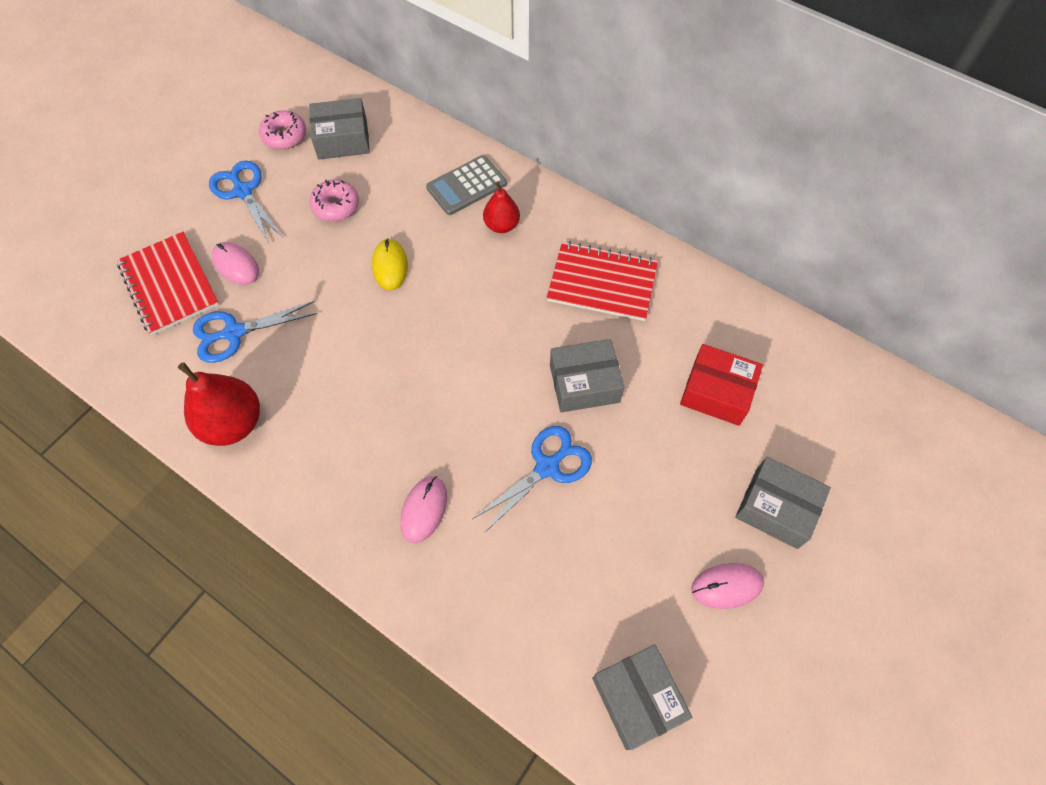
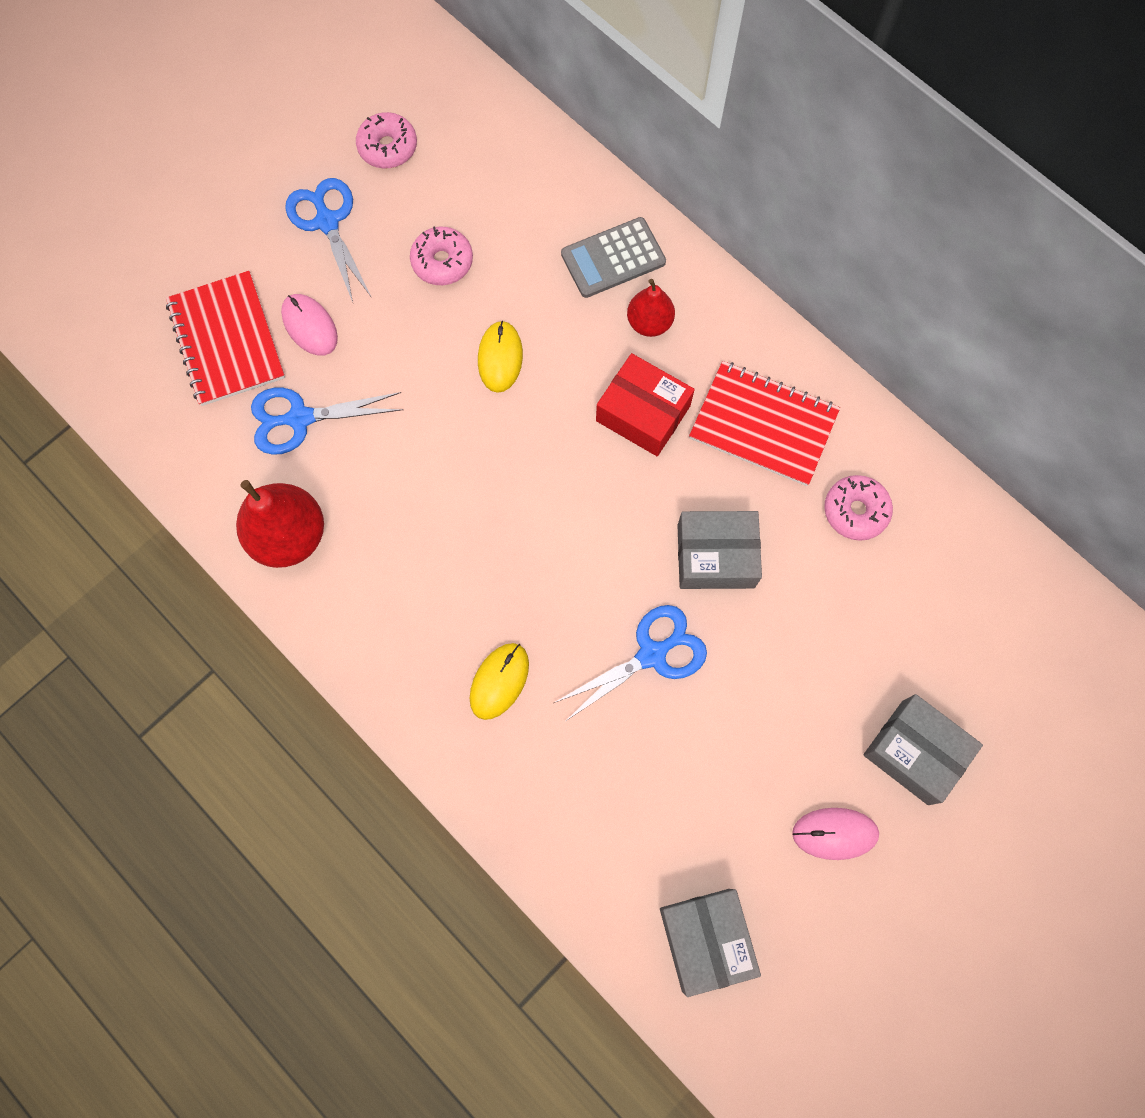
camera: 10 degrees right, 10 degrees up
grey box [309,98,370,160] -> none
pink mouse [400,476,447,543] -> yellow mouse [470,643,529,720]
red box [680,344,763,426] -> red box moved to [596,353,695,456]
none -> pink donut [824,475,893,541]

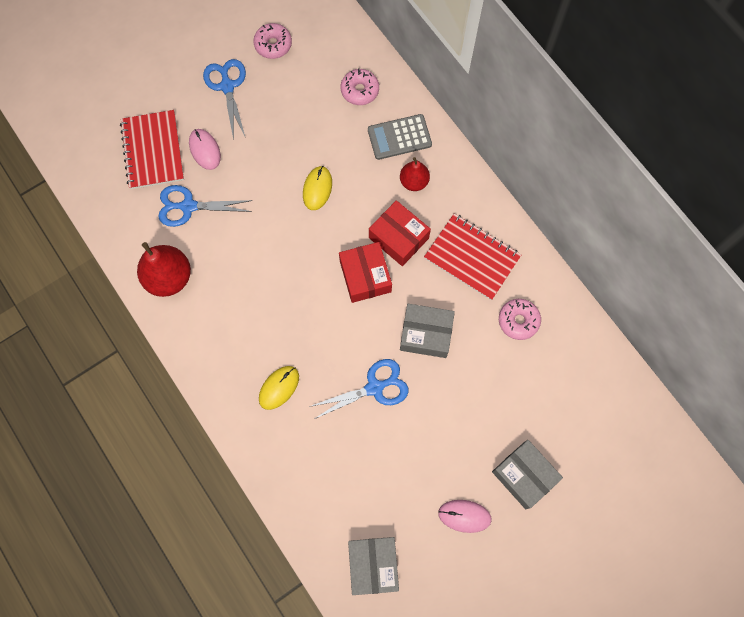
camera: 10 degrees right, 0 degrees up
pink donut [410,227,473,285] -> pink donut moved to [341,69,379,105]
none -> red box [339,242,392,303]

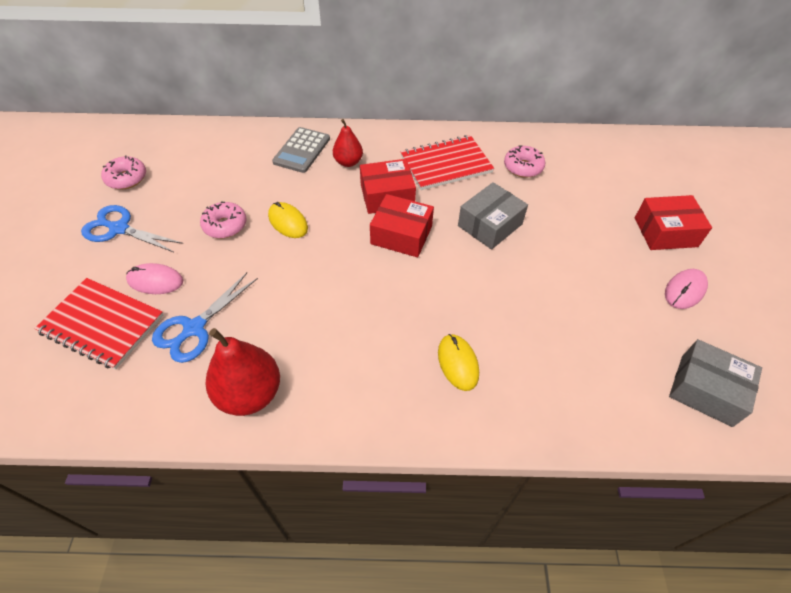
camera: 55 degrees left, 20 degrees down
blue scissors [309,359,409,419] -> none
pink donut [341,69,379,105] -> pink donut moved to [200,201,247,239]
grey box [492,440,563,509] -> red box [635,195,712,250]

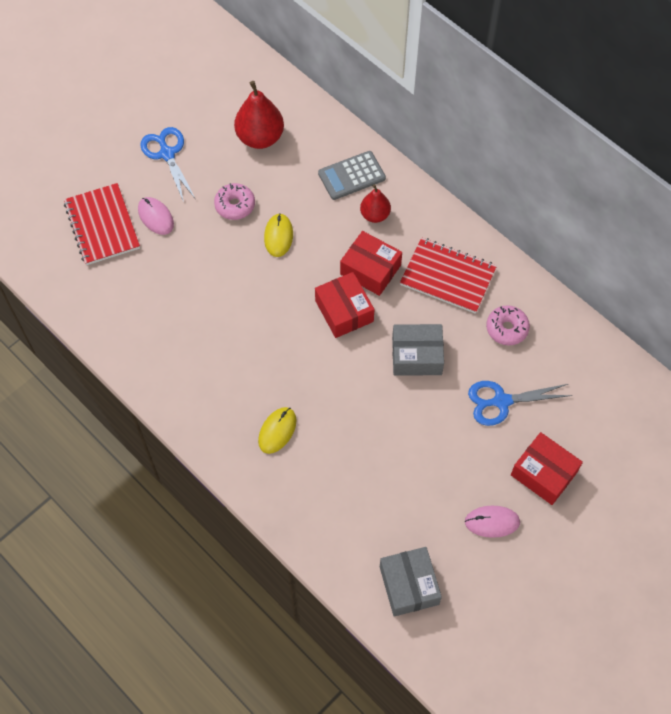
camera: 45 degrees right, 10 degrees up
pink donut [101,156,146,189] -> none
blue scissors [152,273,258,363] -> blue scissors moved to [468,381,572,426]
red pear [206,328,280,416] -> red pear moved to [234,81,284,149]

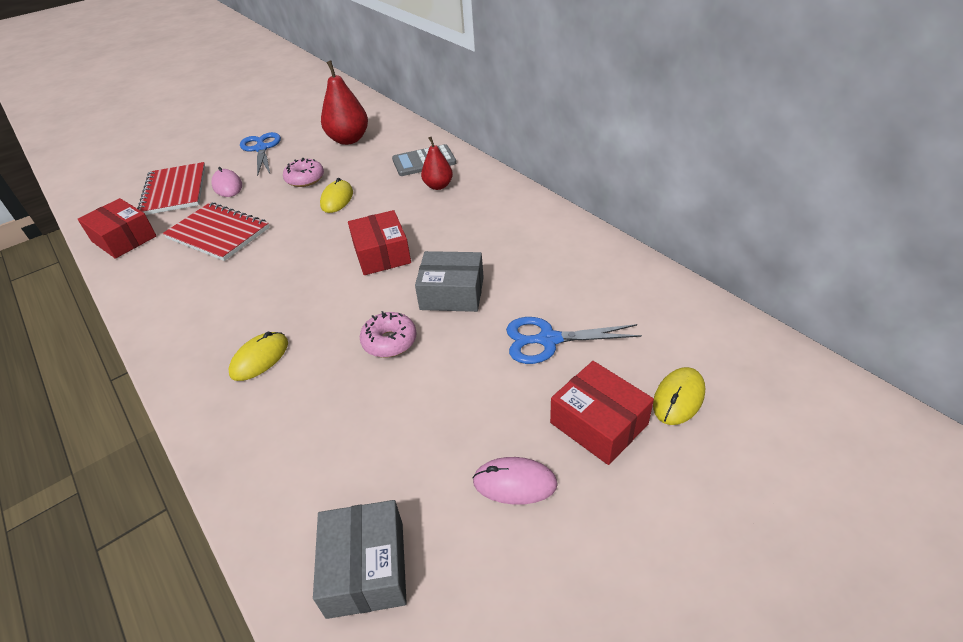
camera: 10 degrees right, 20 degrees down
red box [340,231,402,296] -> red box moved to [78,198,157,259]
red notebook [400,237,497,314] -> red notebook moved to [163,202,269,261]
pink donut [486,305,530,345] -> pink donut moved to [360,311,417,358]
none -> yellow mouse [653,367,705,425]

